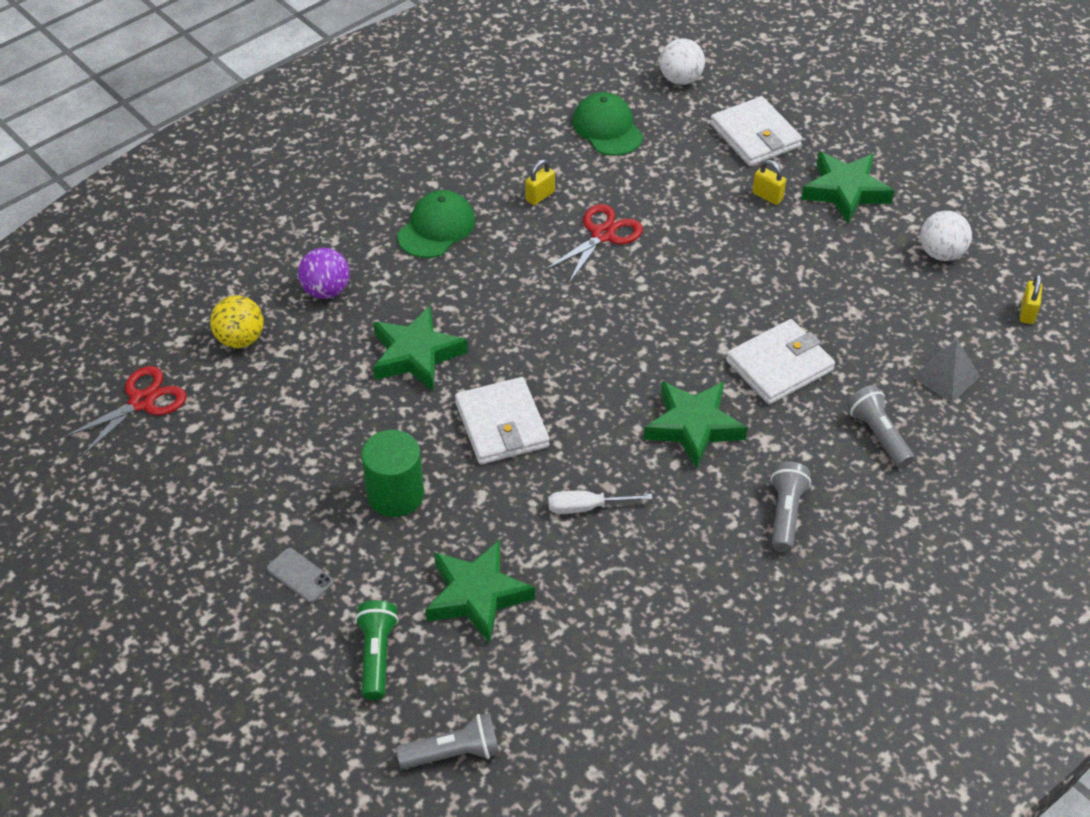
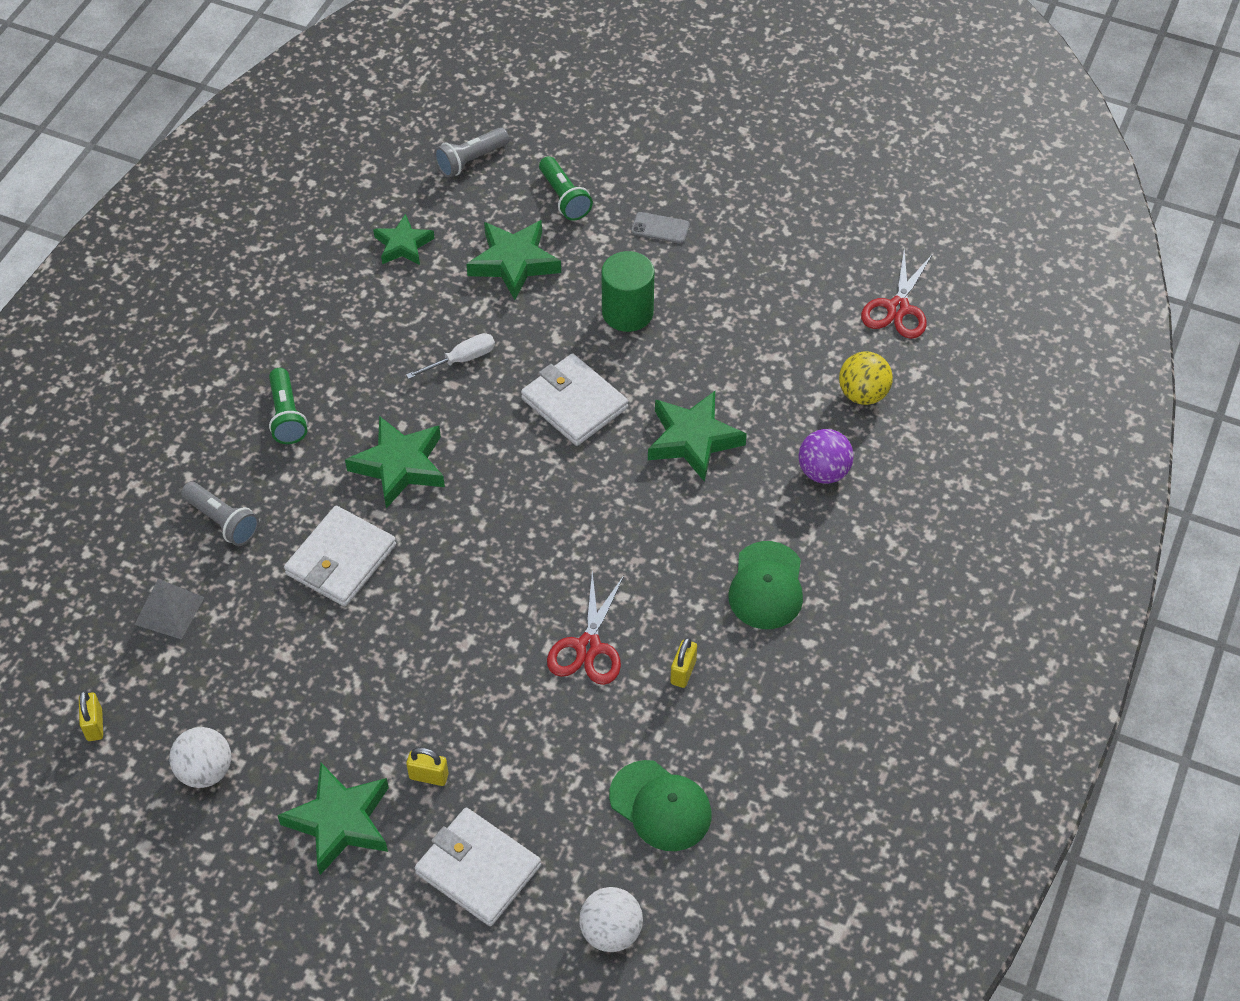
camera: 155 degrees right, 5 degrees up
grey flashlight [771,462,811,552] -> green flashlight [269,368,308,444]
none -> green star [373,214,435,265]

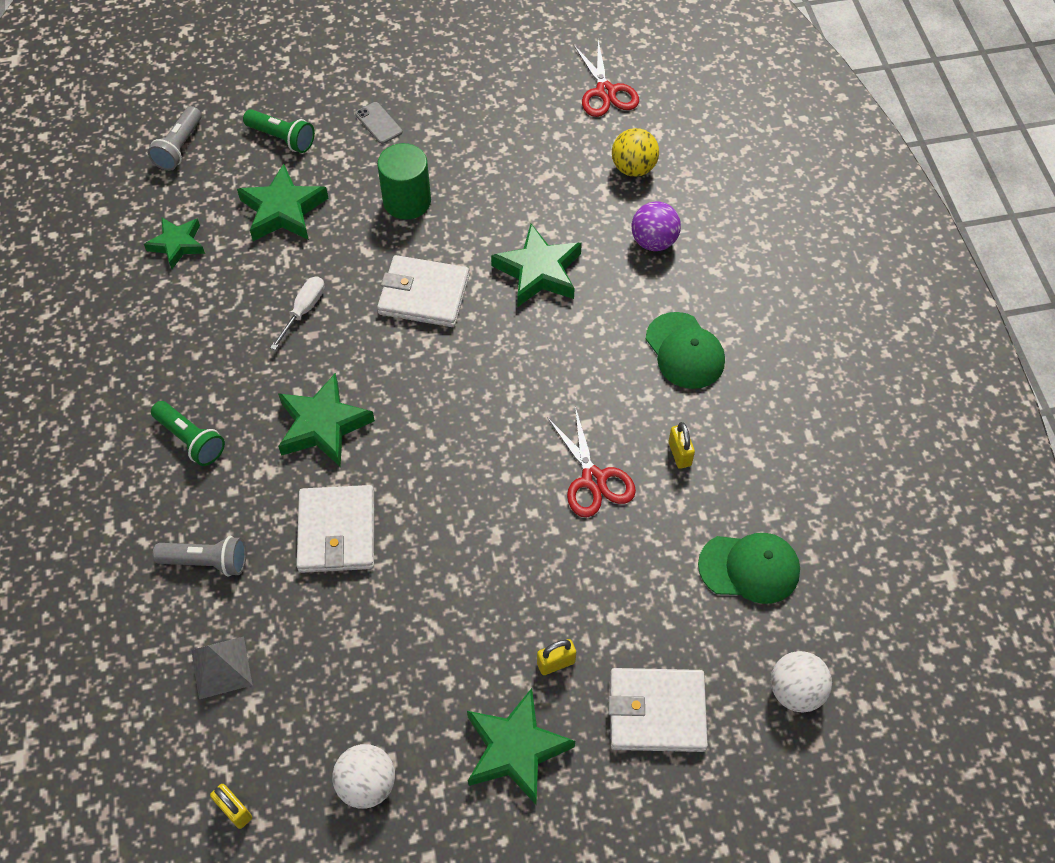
camera: 35 degrees left, 5 degrees up
grey phone [631,212,690,244] -> grey phone turned 75 degrees clockwise [355,102,402,144]

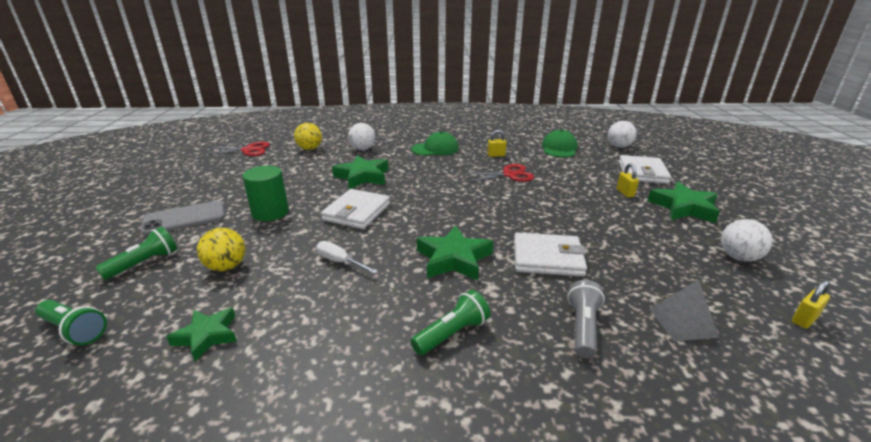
camera: 80 degrees left, 30 degrees down
grey flashlight [148,106,202,171] -> green flashlight [35,300,107,345]
green star [237,163,329,241] -> yellow ball [197,228,245,271]
grey phone [355,102,402,144] -> grey phone [141,201,225,235], size x1.82
purple ball [631,201,681,251] -> white ball [348,123,375,150]

